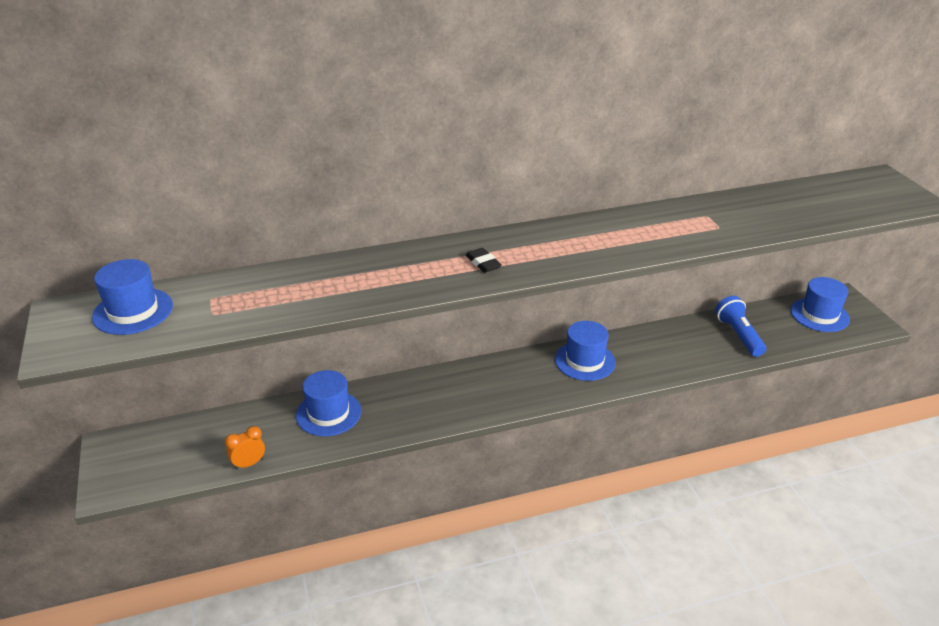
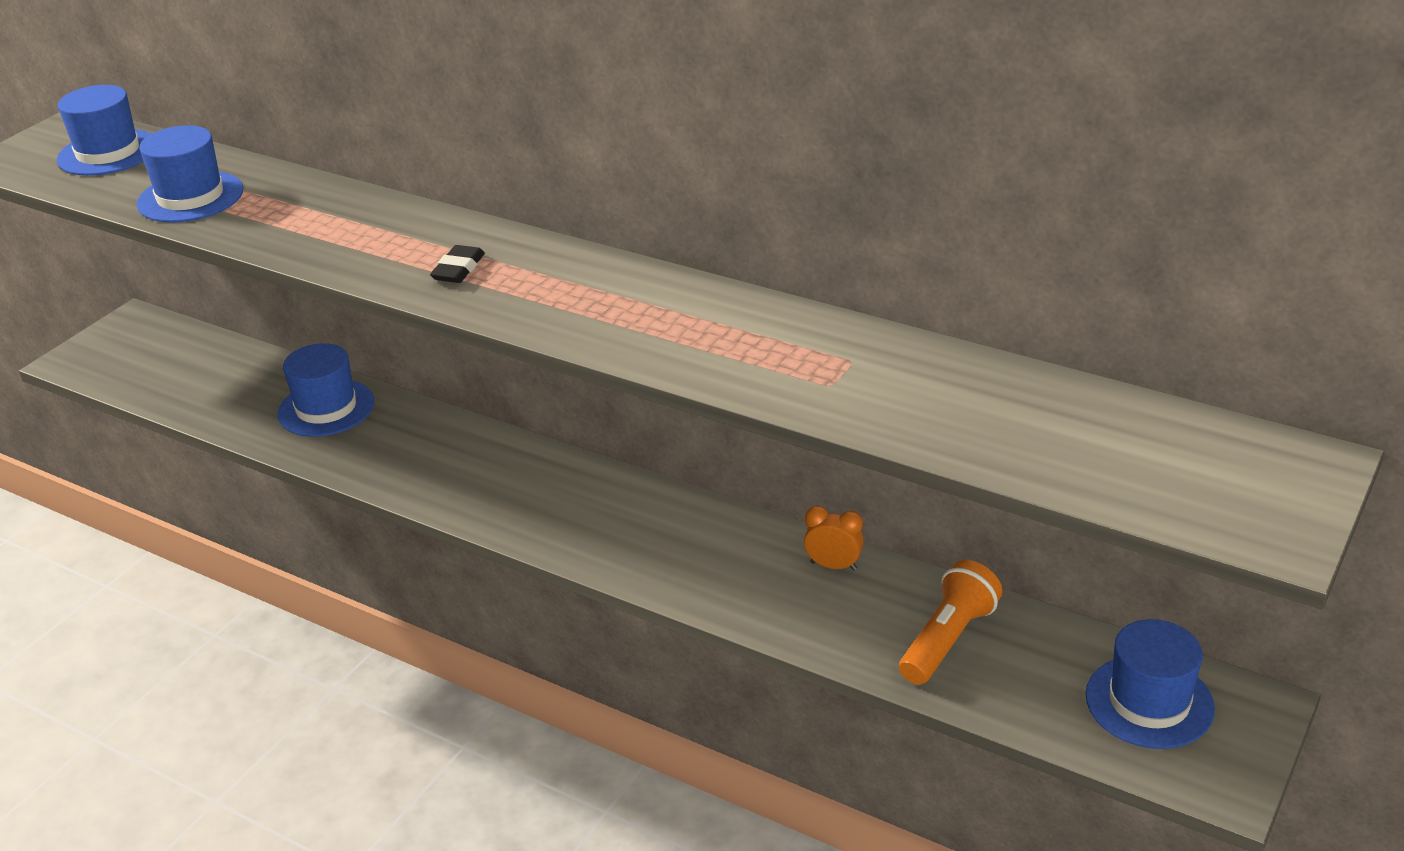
camera: 50 degrees right, 0 degrees up
orange clock [225,426,265,470] -> orange clock moved to [804,506,864,570]
blue hat [555,321,616,381] -> blue hat moved to [137,125,243,223]
blue flashlight [715,296,766,357] -> orange flashlight [899,560,1003,685]

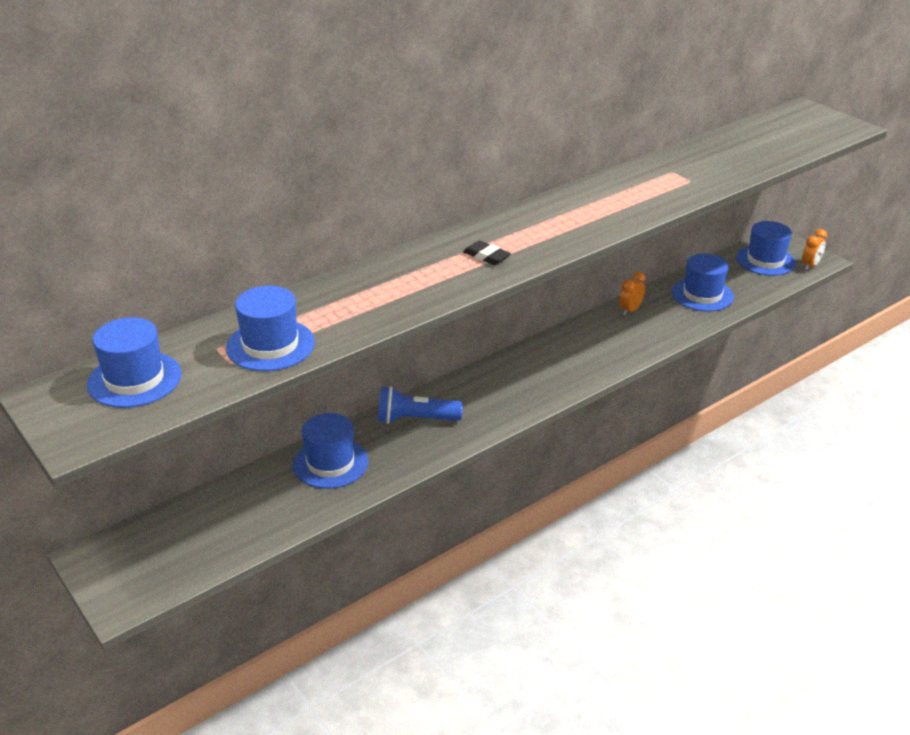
camera: 70 degrees left, 0 degrees up
orange flashlight [899,560,1003,685] -> blue hat [672,253,734,312]
none -> blue flashlight [378,386,463,424]
none -> orange clock [802,229,827,270]

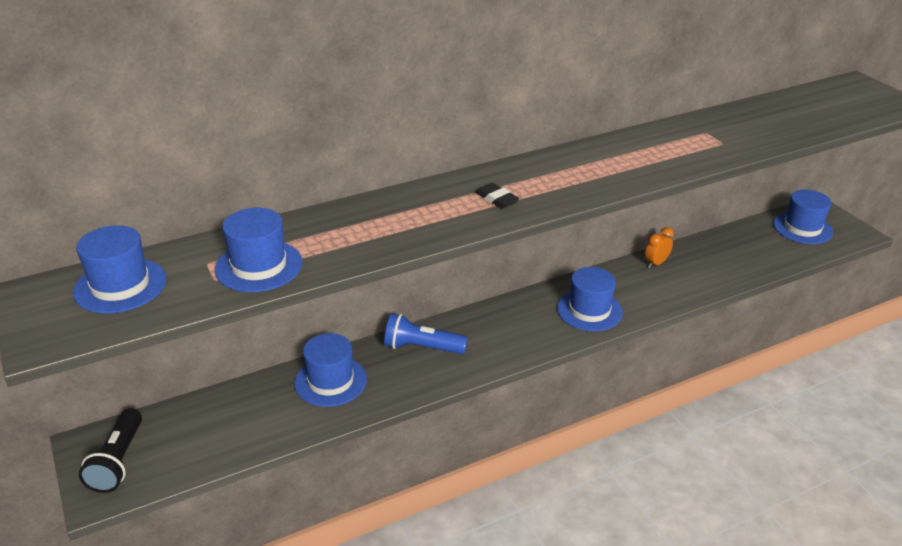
camera: 10 degrees right, 0 degrees up
blue hat [672,253,734,312] -> blue hat moved to [557,267,623,331]
orange clock [802,229,827,270] -> none
none -> black flashlight [79,408,142,493]

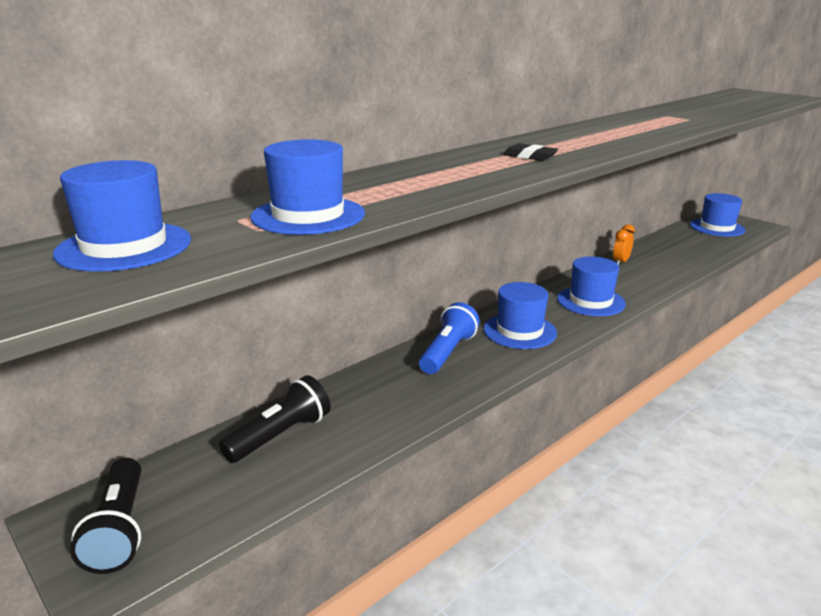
camera: 15 degrees left, 10 degrees down
blue hat [294,333,367,407] -> blue hat moved to [484,282,557,349]
blue flashlight [384,313,468,354] -> blue flashlight turned 120 degrees clockwise [419,302,480,374]
none -> black flashlight [219,375,331,463]

